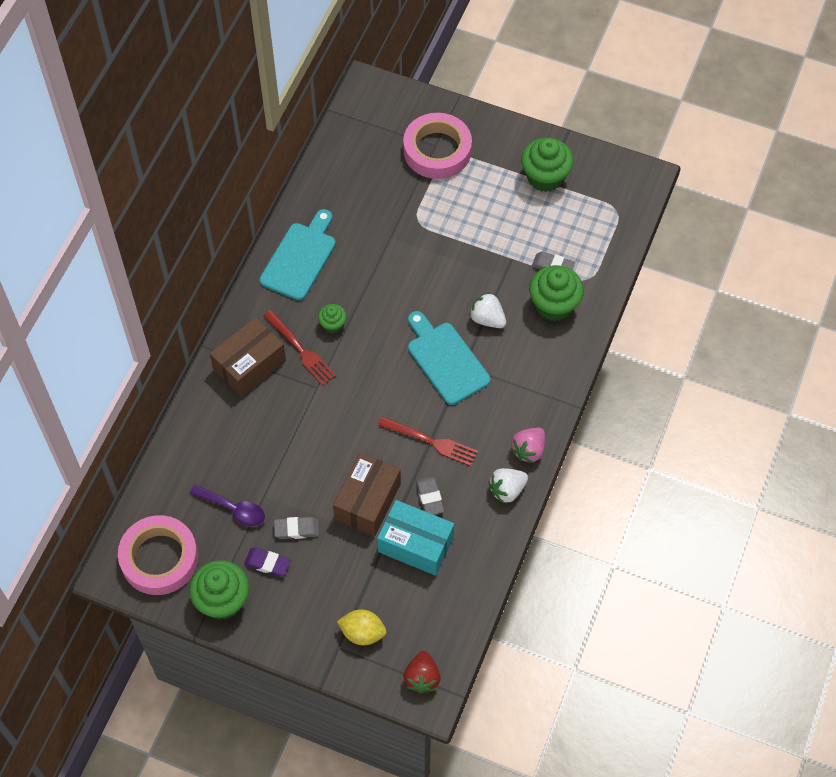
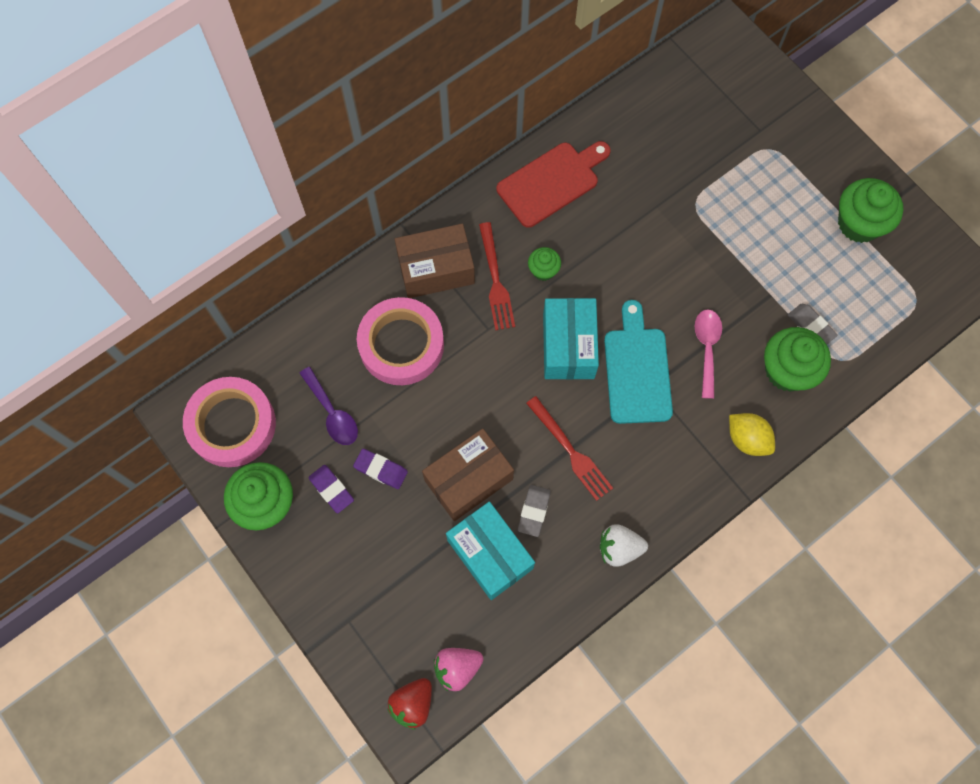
camera: 30 degrees right, 10 degrees up
turquoise cutting board [260,209,336,300] -> red cutting board [497,141,611,228]
grey eraser [274,517,319,539] -> purple eraser [353,449,408,489]
yellow lemon [337,610,387,645] -> yellow lemon moved to [729,413,775,456]
pink tape [403,113,472,179] -> pink tape moved to [357,297,444,385]
white strawberry [469,292,506,328] -> pink spoon [695,309,722,399]
pink strawberry [510,427,545,463] -> pink strawberry moved to [434,648,484,691]
none -> turquoise box [543,298,599,380]

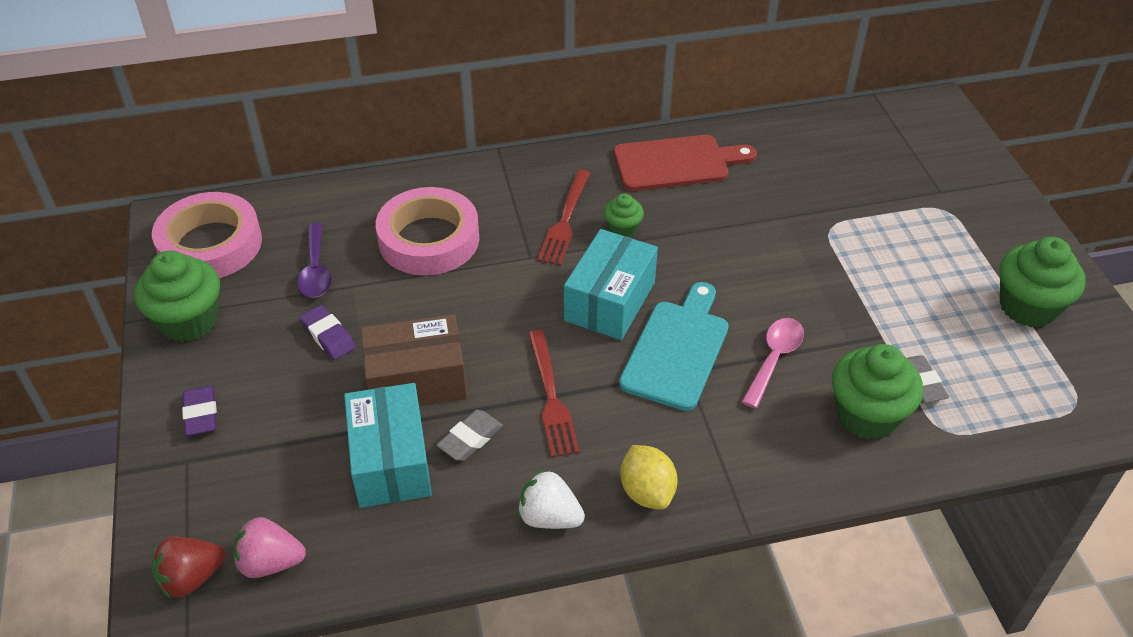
camera: 25 degrees right, 25 degrees down
purple eraser [308,465,354,513] -> purple eraser moved to [182,386,217,436]
brown box [395,224,475,298] -> none
yellow lemon [729,413,775,456] -> yellow lemon moved to [621,445,677,509]

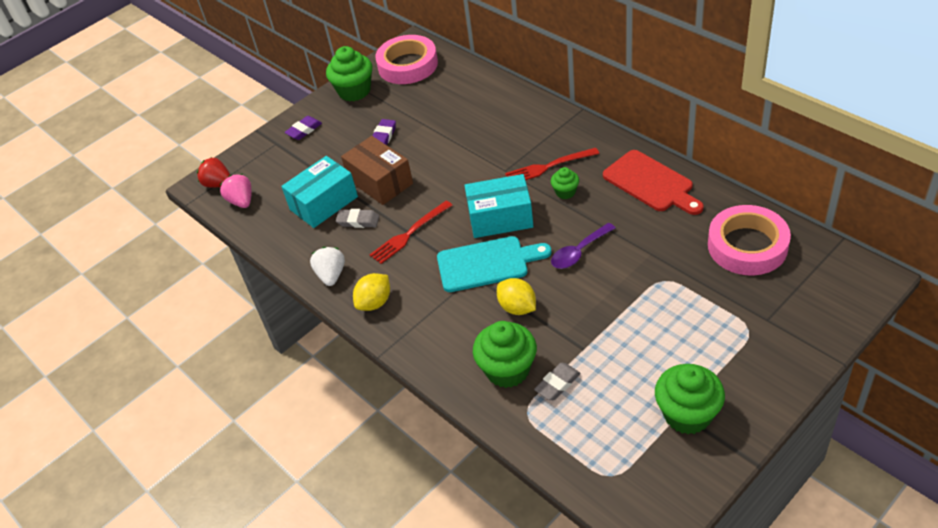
camera: 65 degrees right, 0 degrees up
purple spoon [297,222,332,298] -> purple spoon moved to [551,223,615,269]
pink tape [375,187,480,275] -> pink tape moved to [708,205,791,275]
pink spoon [742,318,804,408] -> yellow lemon [497,278,536,315]

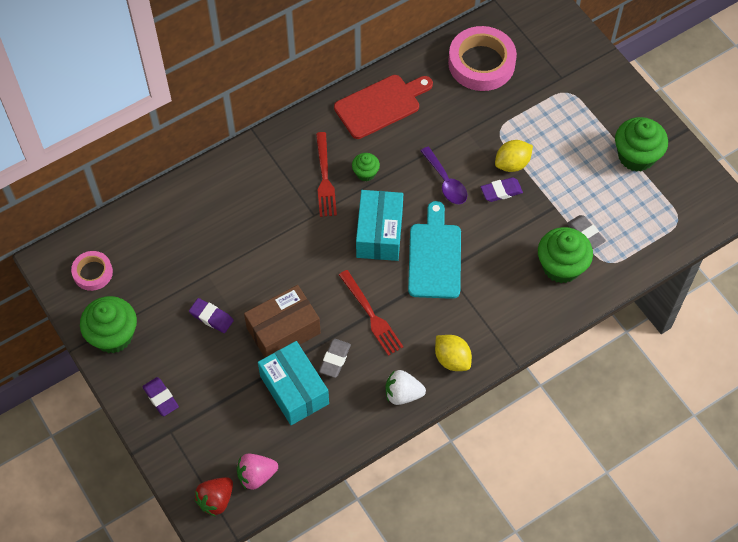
camera: 85 degrees left, 15 degrees up
pink tape [375,35,438,84] -> pink tape [71,251,113,291], size x0.55
yellow lemon [497,278,536,315] -> yellow lemon moved to [495,140,533,172]
none -> purple eraser [481,177,523,202]

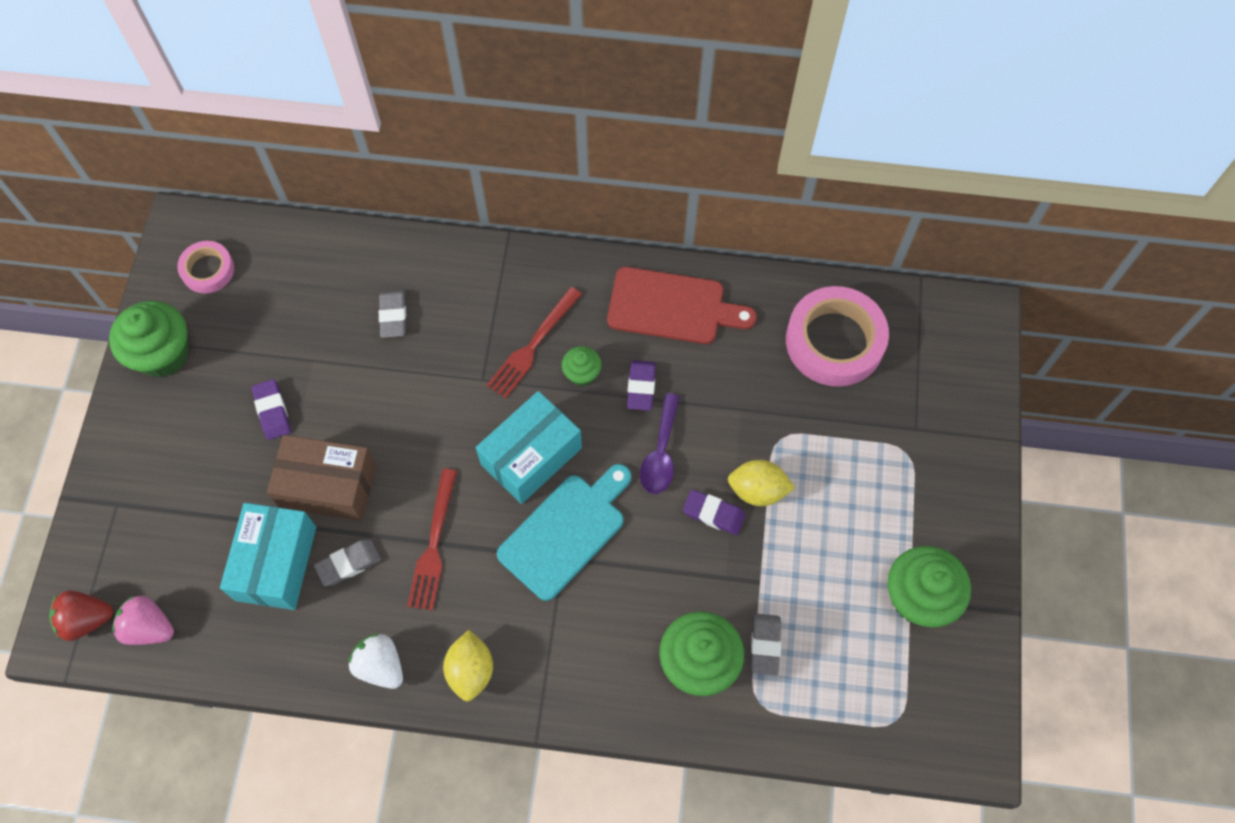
camera: 40 degrees right, 5 degrees up
purple eraser [142,377,179,416] -> purple eraser moved to [627,360,656,411]
none -> grey eraser [379,290,406,338]

